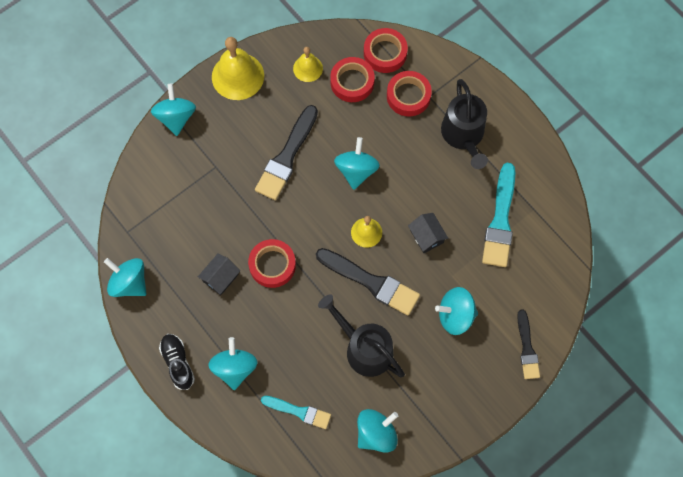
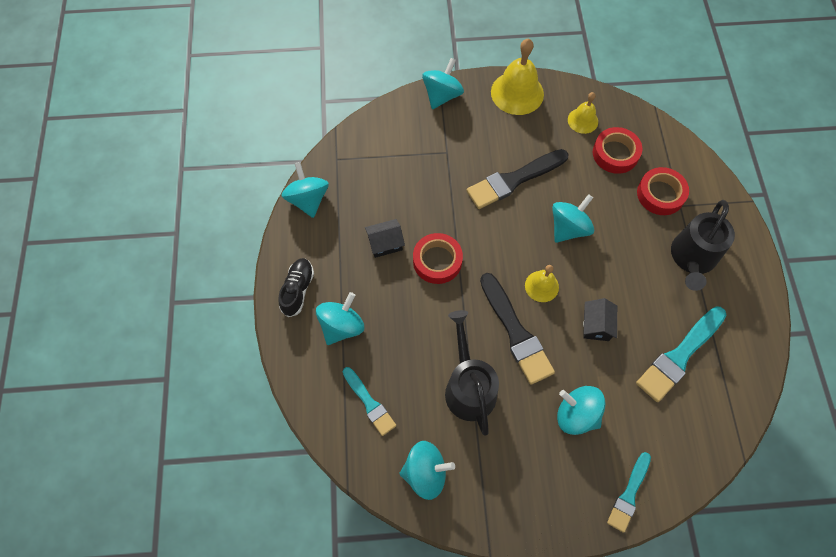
camera: 35 degrees right, 5 degrees down
red tape [364,28,408,73] -> none
black brush [517,309,540,379] -> turquoise brush [607,452,651,533]

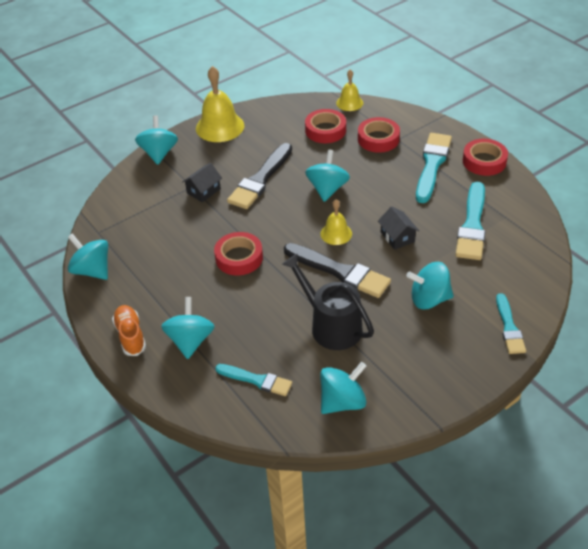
camera: 30 degrees left, 20 degrees down
black shoe [278,258,314,317] -> orange shoe [112,305,146,356]
black house [365,219,405,258] -> black house moved to [182,163,222,202]
yellow bell [568,92,598,134] -> yellow bell moved to [336,70,363,111]
black watering can [671,200,735,291] -> turquoise brush [416,133,452,203]
none -> red tape [463,139,508,176]

